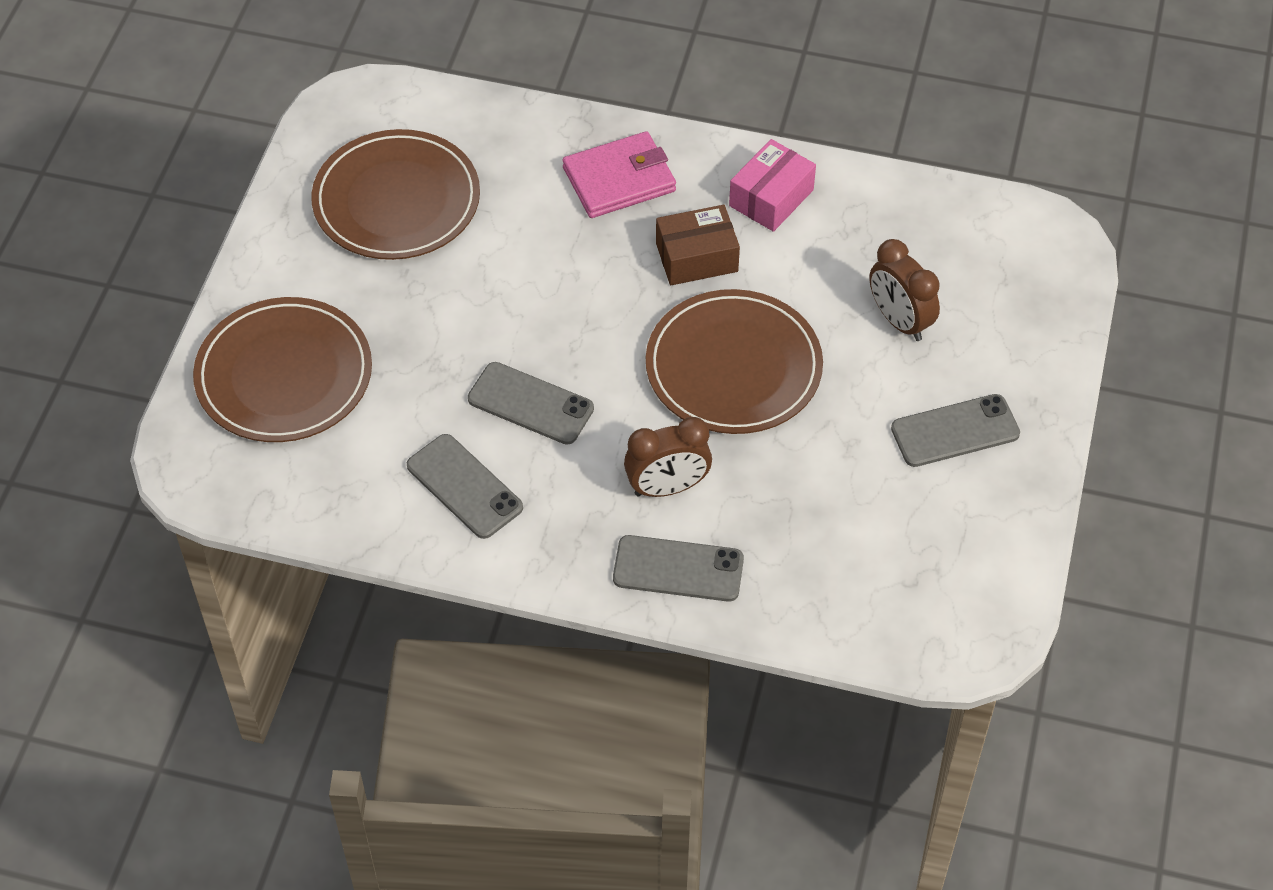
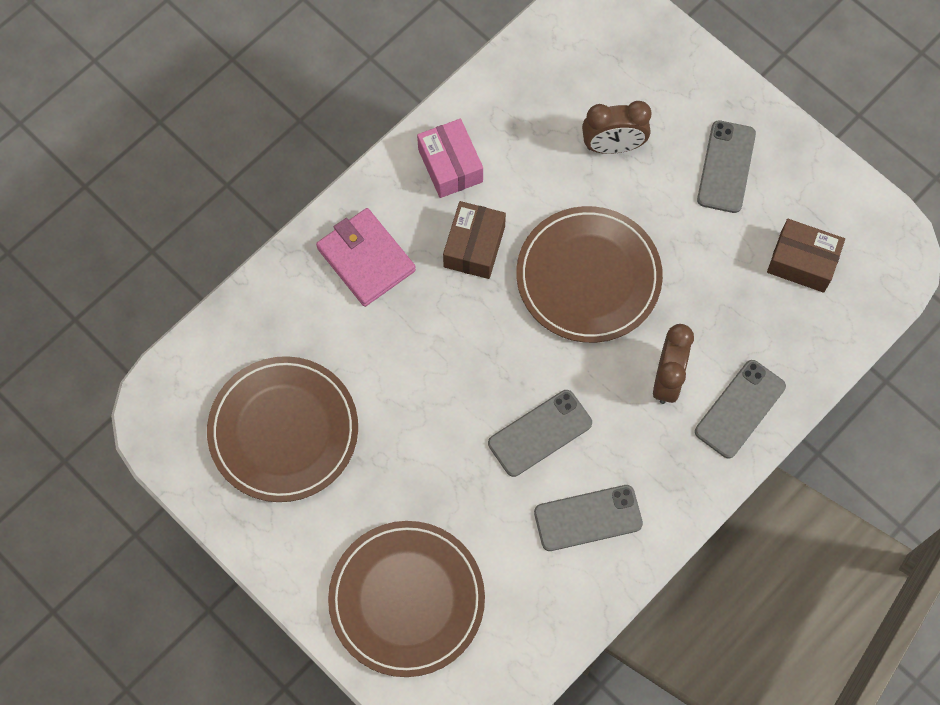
camera: 60 degrees left, 15 degrees up
pink wallet [562,131,676,218] -> pink wallet turned 45 degrees counterclockwise [316,208,416,307]
none -> brown box [767,219,845,293]

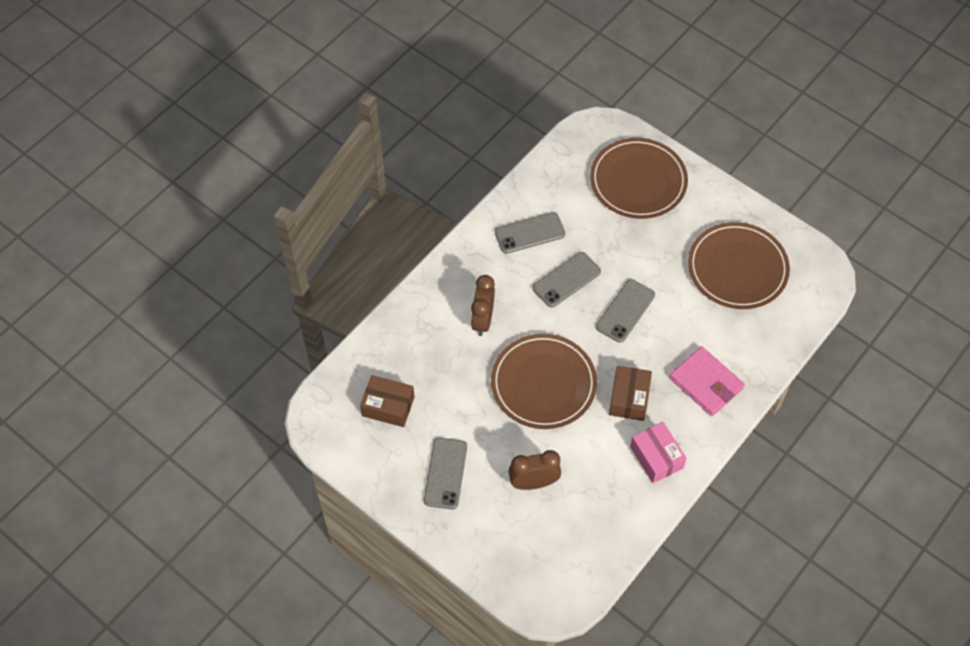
camera: 175 degrees right, 10 degrees down
grey phone [695,360,786,459] -> grey phone moved to [596,279,655,343]

